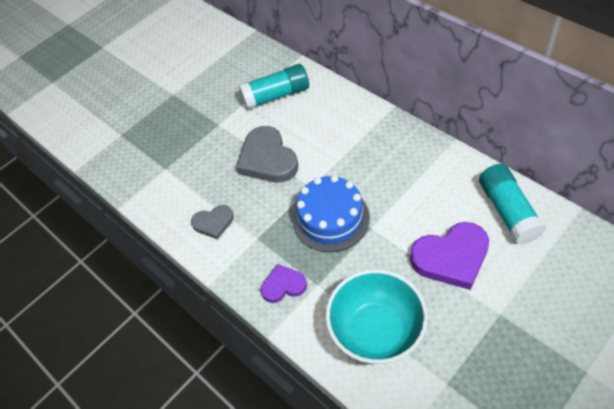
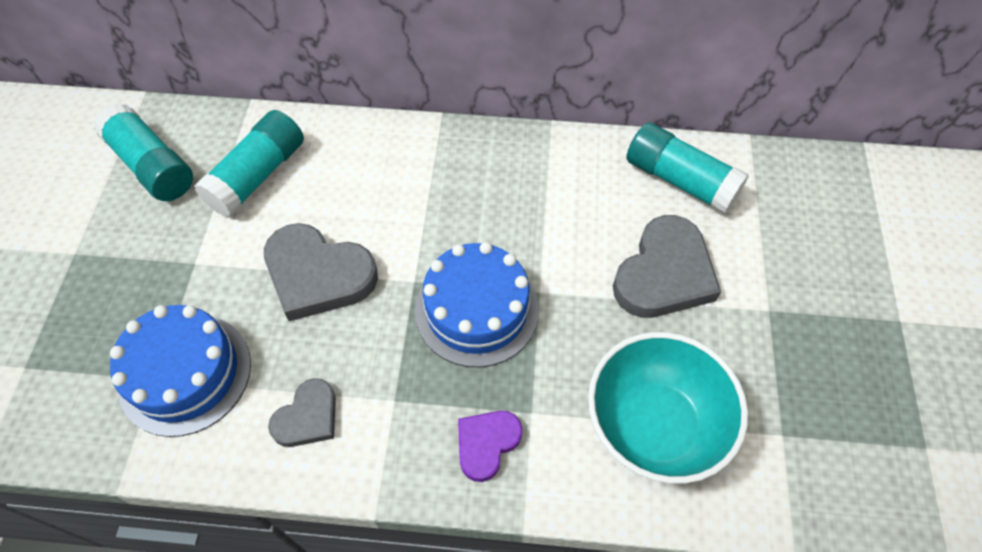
camera: 45 degrees left, 5 degrees up
purple heart [410,222,489,290] -> grey heart [613,215,721,318]
none -> turquoise glue stick [94,103,193,201]
none -> blue cake [110,305,251,437]

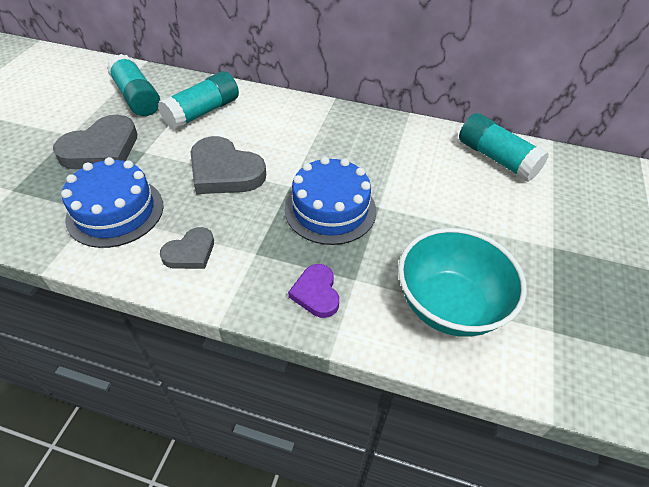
camera: 10 degrees right, 10 degrees down
purple heart [458,411,522,482] -> purple heart turned 60 degrees counterclockwise [288,264,339,318]
grey heart [613,215,721,318] -> grey heart moved to [53,115,137,169]

